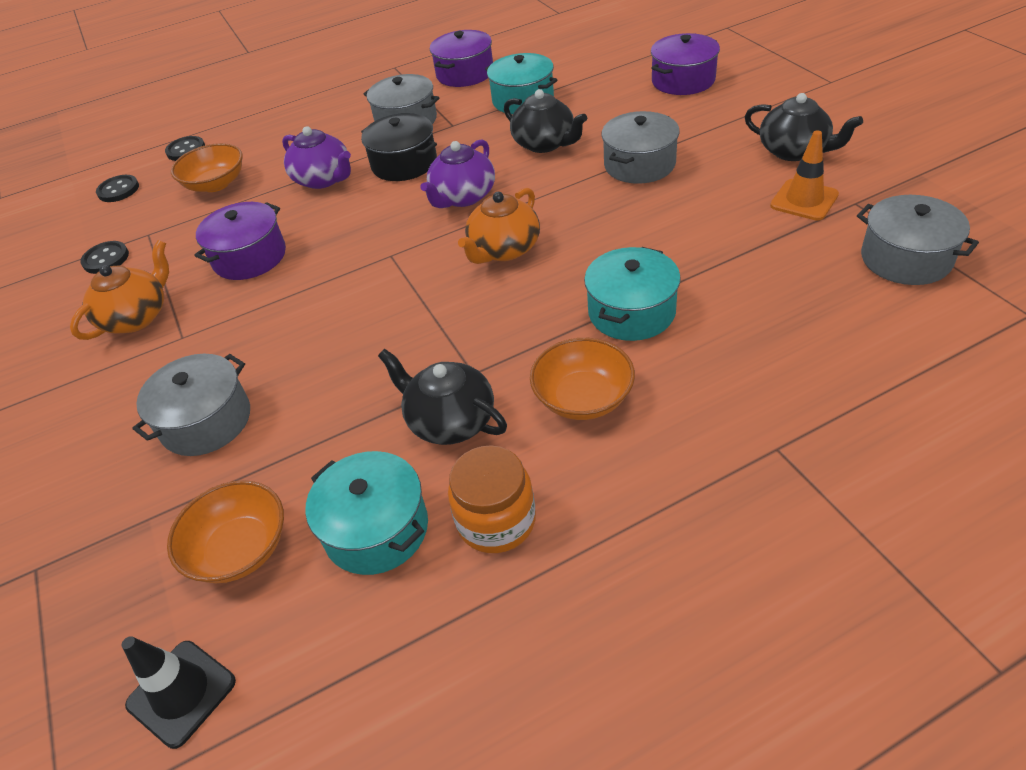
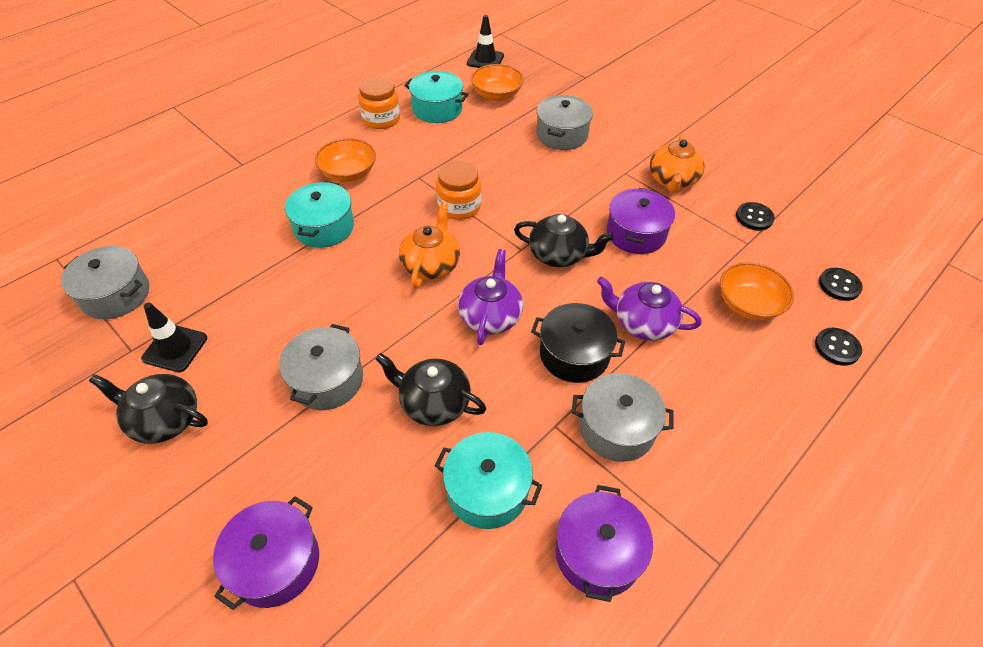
camera: 155 degrees right, 5 degrees up
black teapot [378,349,507,445] -> black teapot moved to [514,214,614,267]
orange traffic cone [770,130,839,221] -> black traffic cone [141,303,207,372]
none -> orange jar [436,160,481,220]

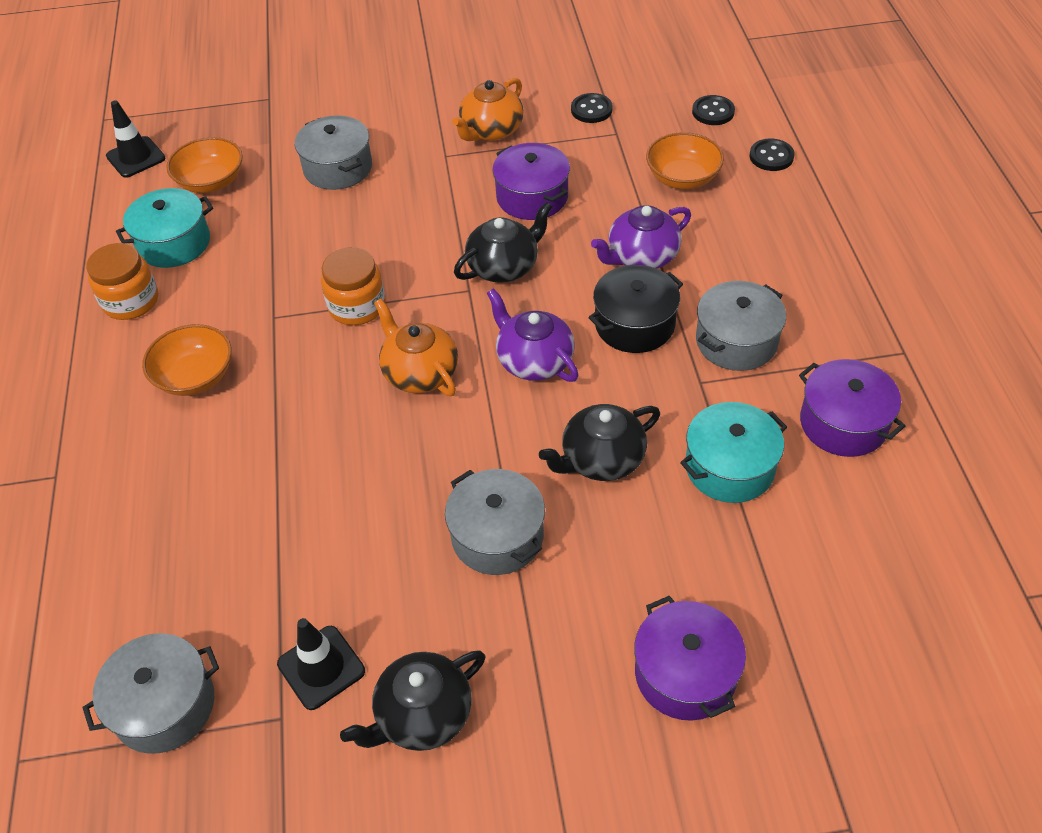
camera: 50 degrees left, 0 degrees up
turquoise pot [285,181,354,248] -> none
orange teapot [650,135,705,193] -> orange teapot turned 75 degrees clockwise [452,78,524,141]

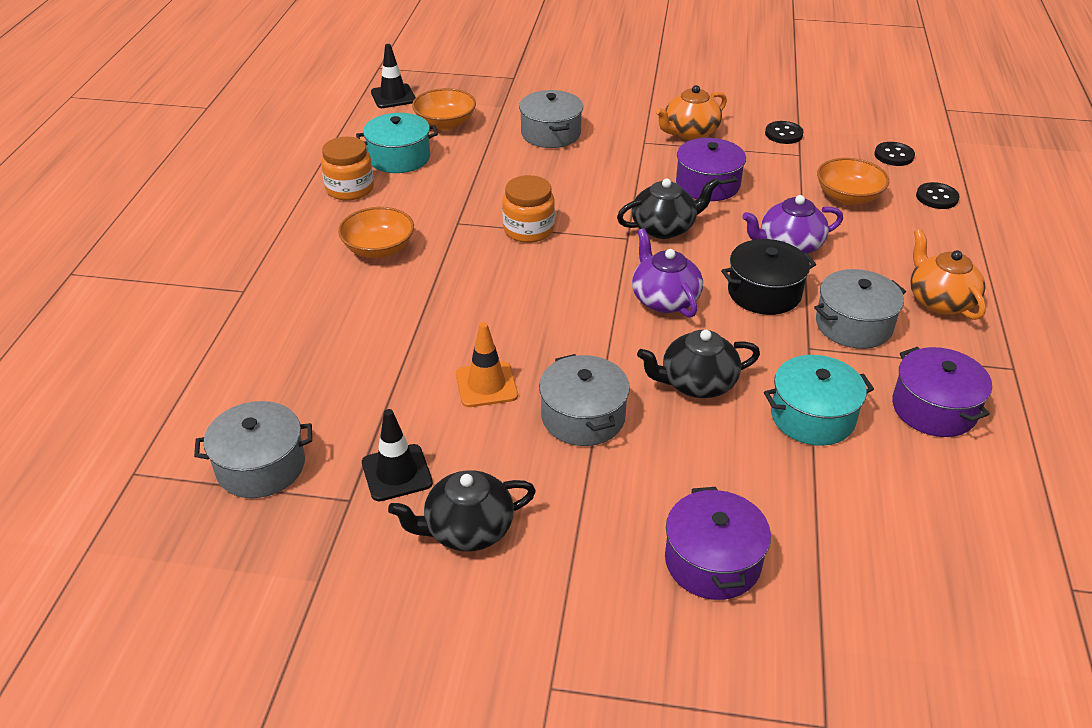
camera: 15 degrees right, 10 degrees down
orange teapot [374,299,458,396] -> orange teapot moved to [910,229,986,320]
none -> orange traffic cone [456,322,518,407]

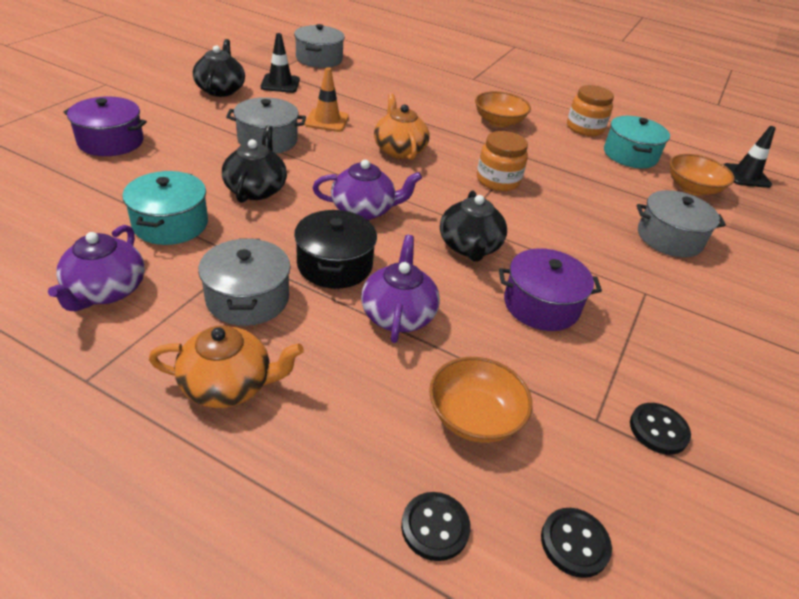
camera: 105 degrees right, 0 degrees up
orange teapot [655,85,727,140] -> orange teapot moved to [374,93,430,160]
purple pot [892,347,992,437] -> purple teapot [48,225,145,311]

